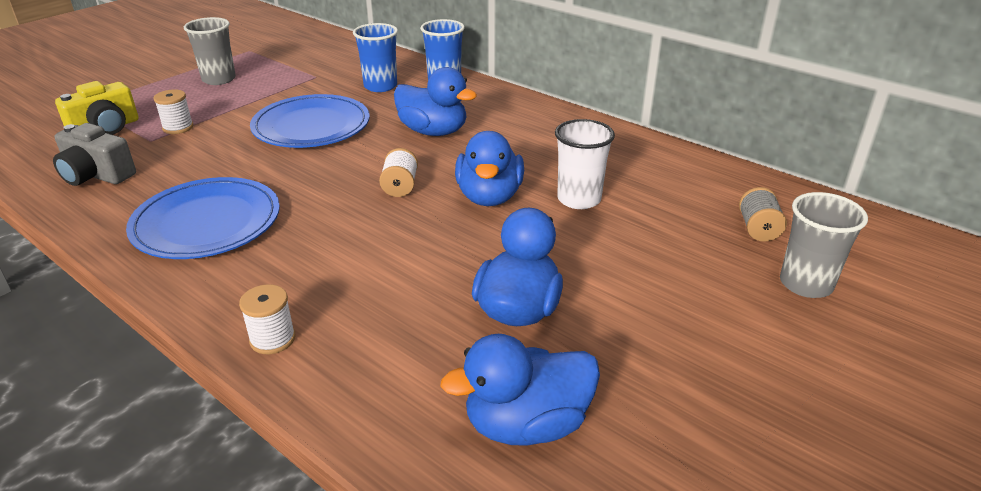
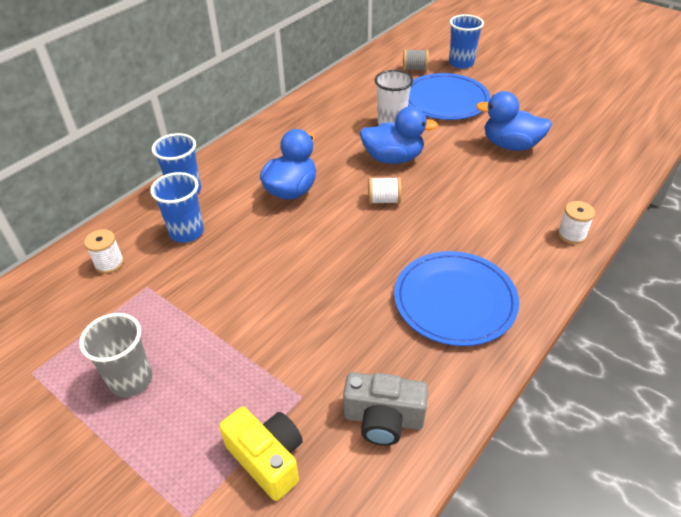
camera: 90 degrees left, 10 degrees up
grey camera [53,123,136,186] -> grey camera turned 75 degrees clockwise [343,372,428,446]
white spool [154,89,193,134] -> white spool moved to [84,229,124,274]
blue plate [250,94,370,148] -> blue plate moved to [408,73,490,120]
blue duck [440,334,600,446] -> none
grey cup [780,192,868,298] -> blue cup [449,14,484,69]

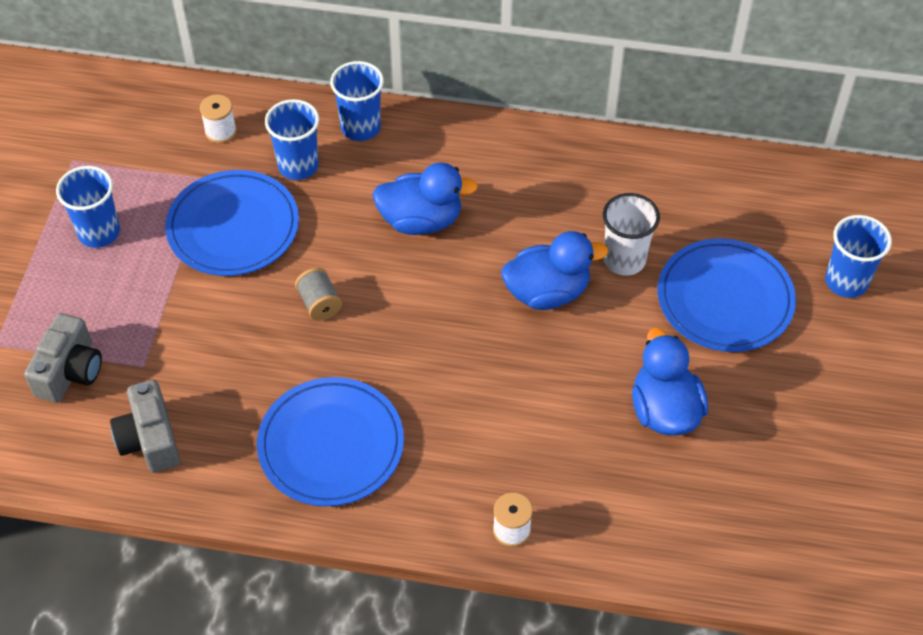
camera: 60 degrees right, 10 degrees up
grey cup [79,313,152,397] -> blue cup [56,166,120,248]
yellow camera [219,407,303,501] -> grey camera [24,313,102,403]
blue duck [360,106,438,164] -> blue duck turned 75 degrees counterclockwise [501,231,608,310]
white spool [368,177,401,204] -> none
grey spool [403,49,429,71] -> grey spool moved to [295,268,342,321]
none -> blue plate [165,170,299,276]

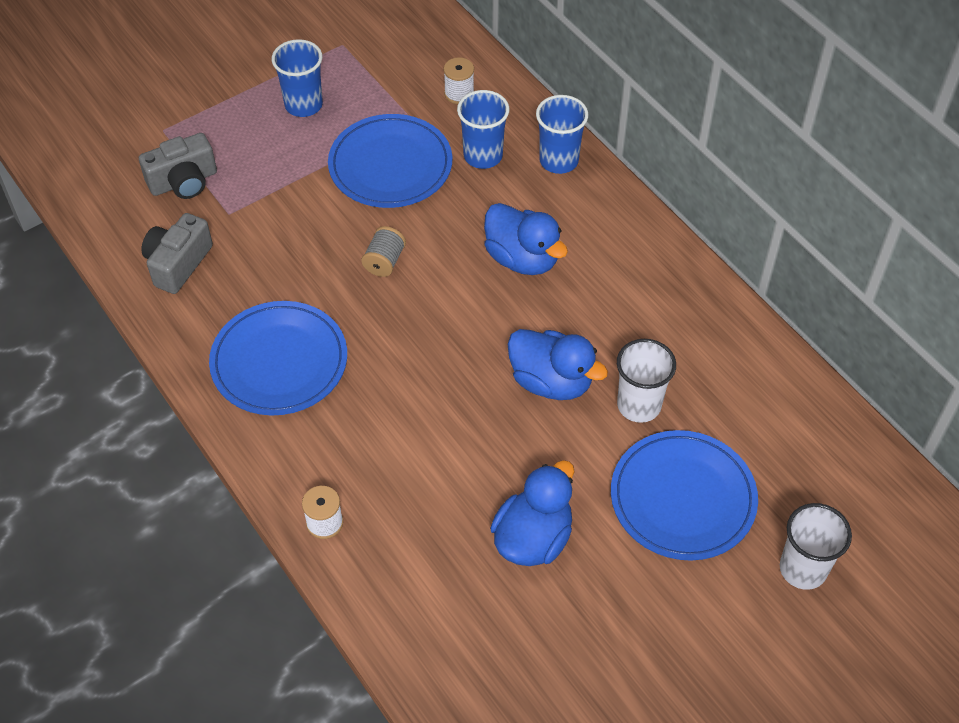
camera: 45 degrees right, 0 degrees up
blue cup [825,215,892,298] -> white cup [780,503,852,590]

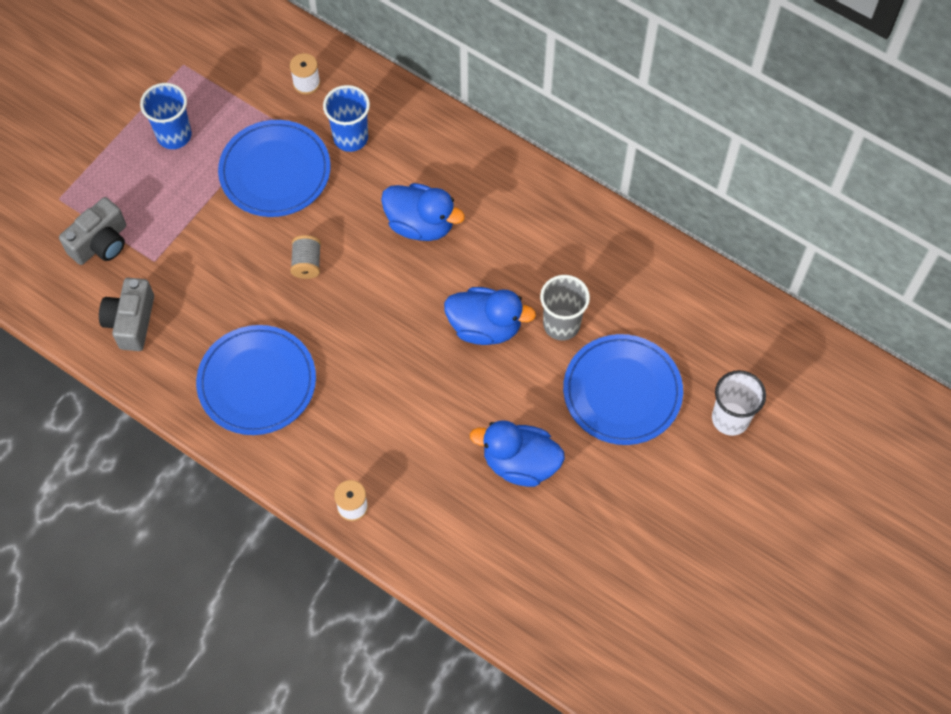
camera: 20 degrees left, 10 degrees up
blue duck [490,460,574,566] -> blue duck turned 90 degrees counterclockwise [470,420,565,487]
blue cup [536,95,588,174] -> none
white cup [617,339,676,423] -> grey cup [540,275,590,341]

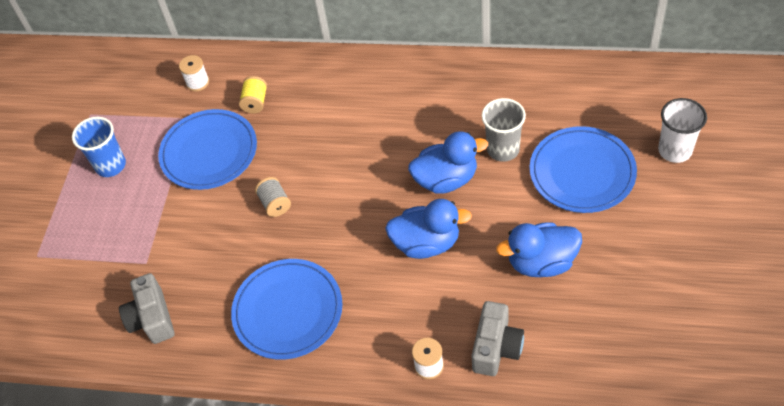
camera: 20 degrees left, 10 degrees down
grey camera [59,197,126,265] -> grey camera moved to [471,301,524,376]
blue cup [323,85,370,152] -> yellow spool [239,76,267,113]
blue duck [381,183,465,241] -> blue duck moved to [385,199,472,259]

